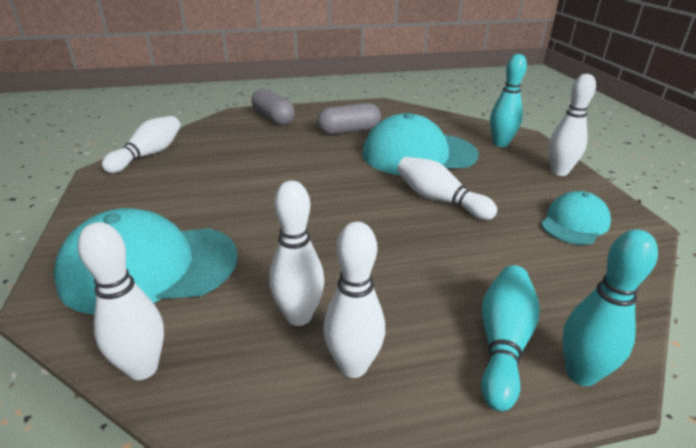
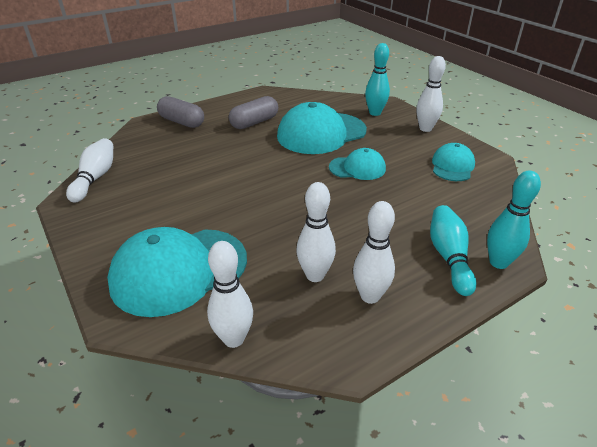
camera: 20 degrees left, 5 degrees up
white bowling pin [397,157,497,220] -> turquoise cap [329,148,386,180]

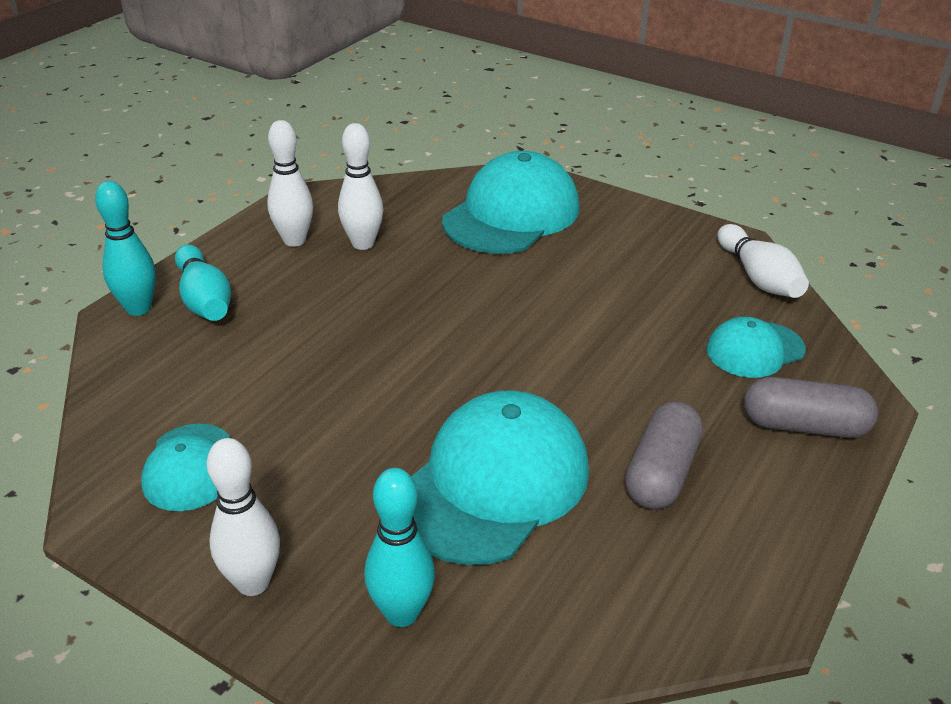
camera: 155 degrees right, 0 degrees up
white bowling pin [207,241,253,348] -> none
turquoise cap [329,148,386,180] -> turquoise cap moved to [707,317,806,378]

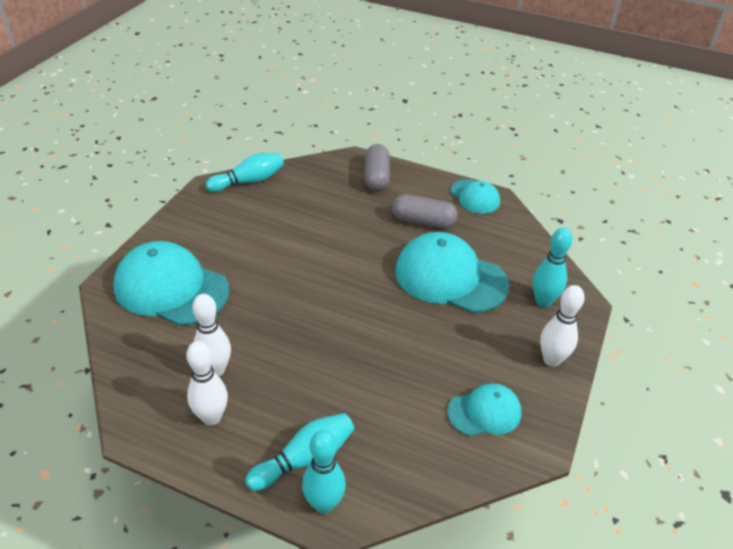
camera: 100 degrees left, 5 degrees up
turquoise cap [707,317,806,378] -> turquoise cap moved to [450,179,500,214]
white bowling pin [717,224,809,298] -> turquoise bowling pin [206,153,284,192]

